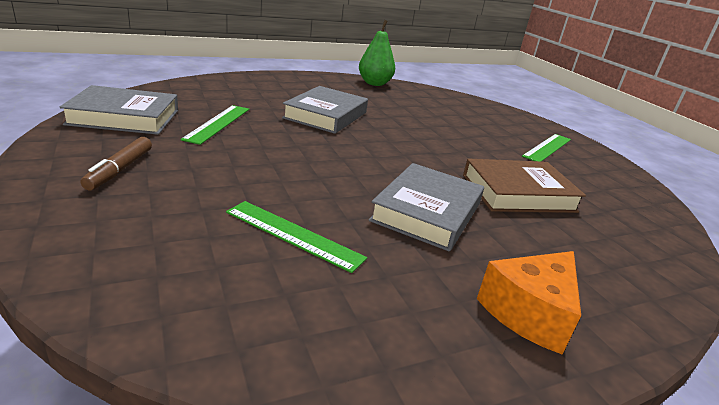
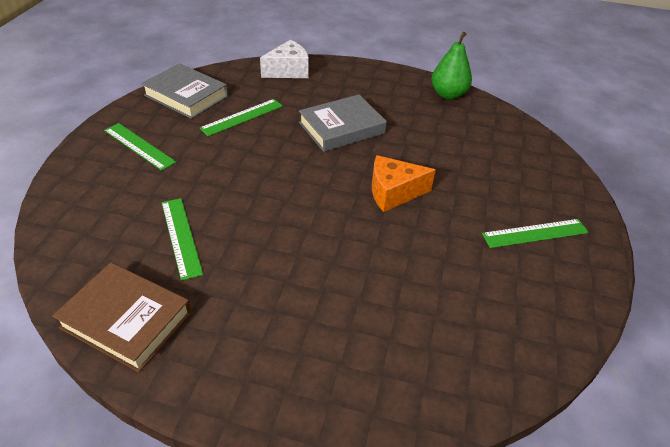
camera: 40 degrees right, 15 degrees up
brown marker [81,137,152,190] -> green ruler [104,123,176,171]
grey book [369,163,484,252] -> none
brown book [463,159,586,213] -> brown book moved to [52,262,192,373]
orange cheese [477,251,581,354] -> orange cheese moved to [372,155,436,212]
none -> white cheese [260,40,309,78]

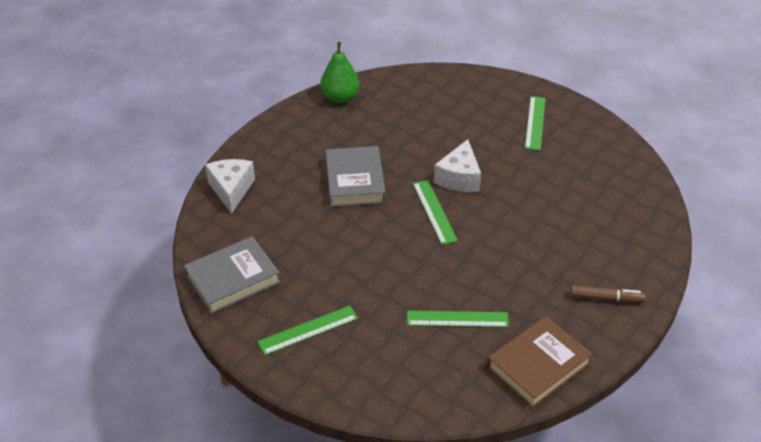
camera: 65 degrees left, 0 degrees up
green ruler [200,99,283,136] -> green ruler moved to [413,180,458,245]
orange cheese [372,155,436,212] -> white cheese [434,139,481,192]
none -> brown marker [570,285,645,303]

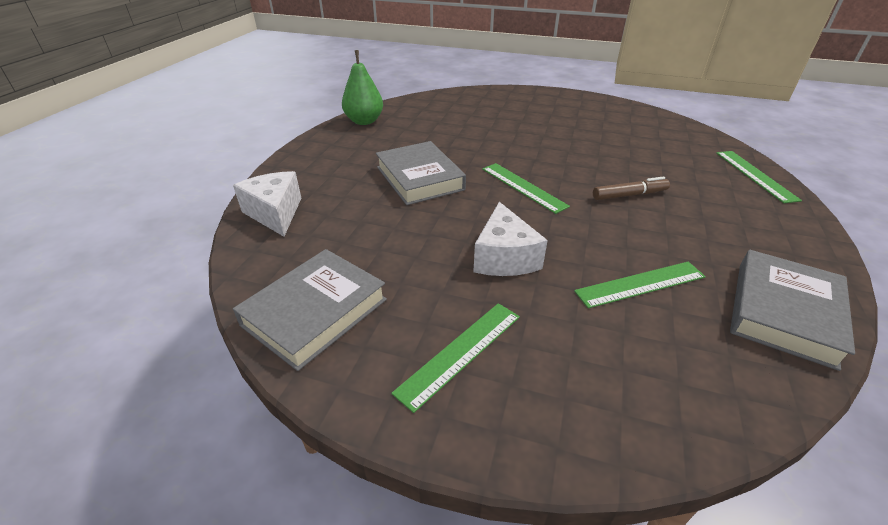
camera: 20 degrees left, 5 degrees down
white cheese [434,139,481,192] -> white cheese moved to [473,202,548,276]
brown book [487,316,593,408] -> grey book [730,250,855,371]
green ruler [525,96,546,151] -> green ruler moved to [716,151,802,203]
brown marker [570,285,645,303] -> brown marker moved to [593,176,670,200]

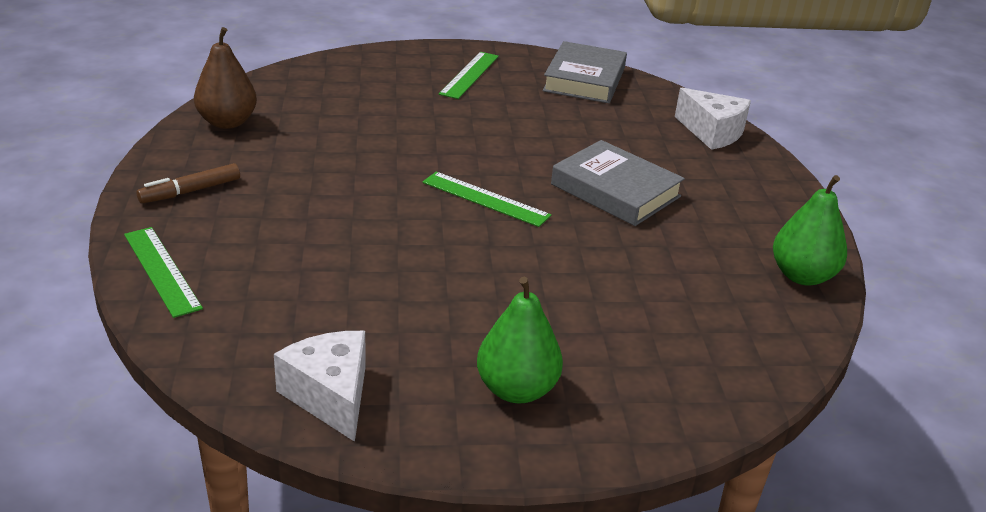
camera: 155 degrees right, 5 degrees down
white cheese [473,202,548,276] -> white cheese moved to [274,331,366,442]
green ruler [574,262,706,308] -> none
brown marker [593,176,670,200] -> brown marker moved to [136,163,240,204]
grey book [730,250,855,371] -> brown pear [194,27,257,129]
none -> green pear [477,277,563,403]

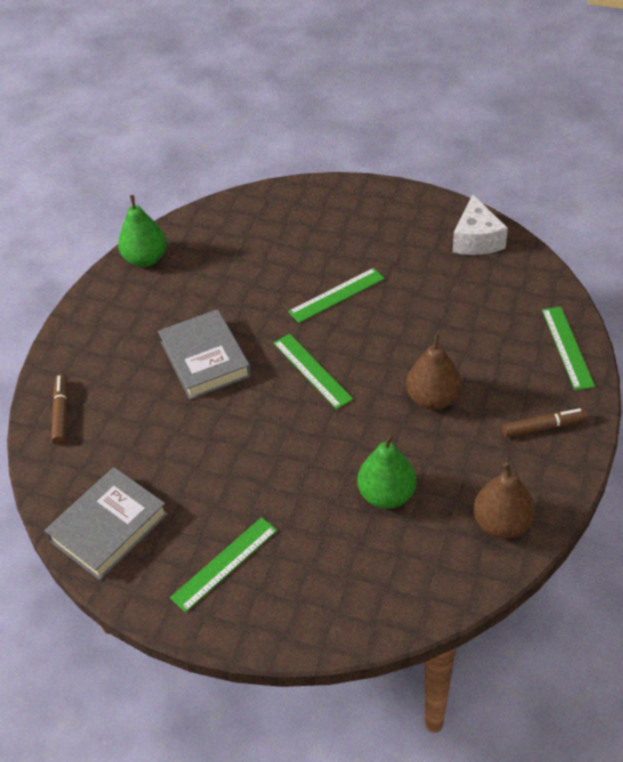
camera: 150 degrees left, 15 degrees up
green pear [477,277,563,403] -> green pear moved to [357,433,417,509]
white cheese [675,88,751,150] -> brown marker [51,374,68,444]
none -> green ruler [288,268,385,323]
none -> brown pear [406,334,462,410]

